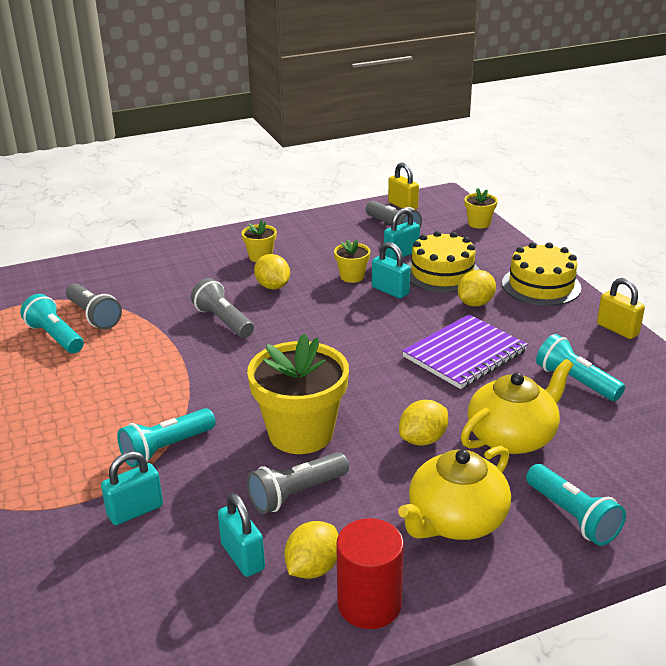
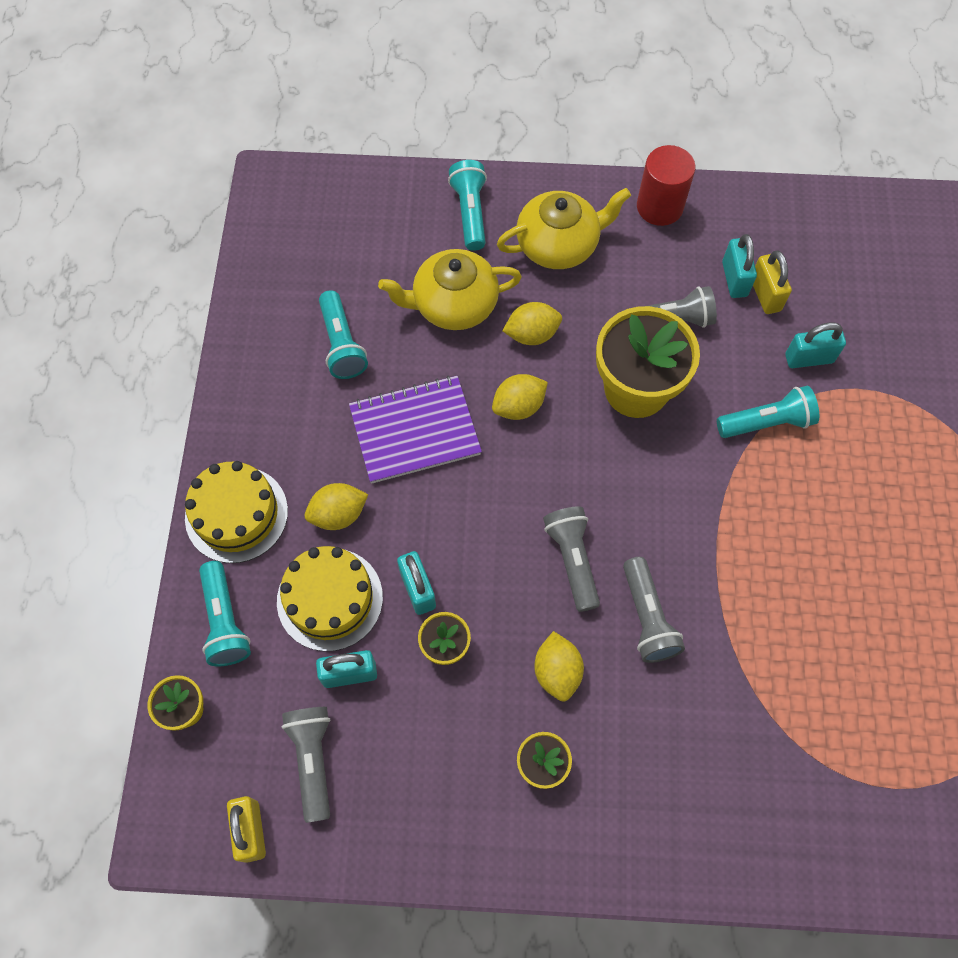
camera: 155 degrees left, 35 degrees up
turquoise flashlight [20,294,84,354] -> turquoise flashlight moved to [199,561,251,667]
grey flashlight [66,283,122,330] -> grey flashlight moved to [543,506,600,612]
yellow lemon [284,521,338,579] -> yellow lemon moved to [492,374,548,420]
yellow padlock [597,278,645,339] -> yellow padlock moved to [753,251,792,314]

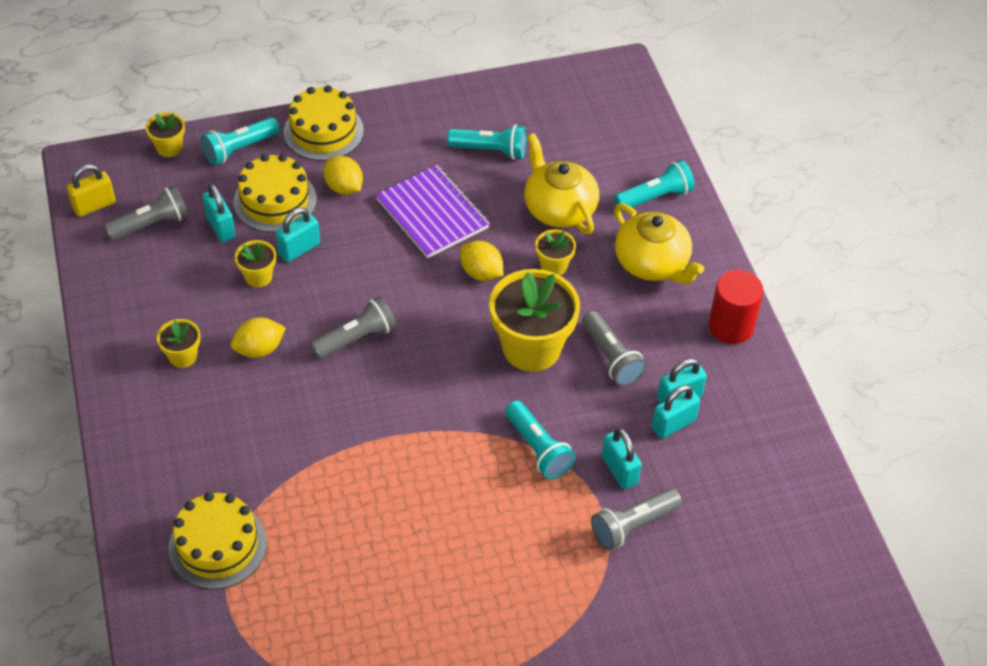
camera: 70 degrees right, 15 degrees down
turquoise flashlight [319,290,368,379] -> turquoise flashlight turned 135 degrees counterclockwise [447,125,526,159]
yellow lemon [502,302,562,345] -> yellow flower pot [535,229,576,275]
grey flashlight [623,557,685,663] -> grey flashlight moved to [591,488,682,550]
yellow padlock [753,251,792,314] -> turquoise padlock [652,385,700,439]
none -> yellow cake [168,492,267,589]

